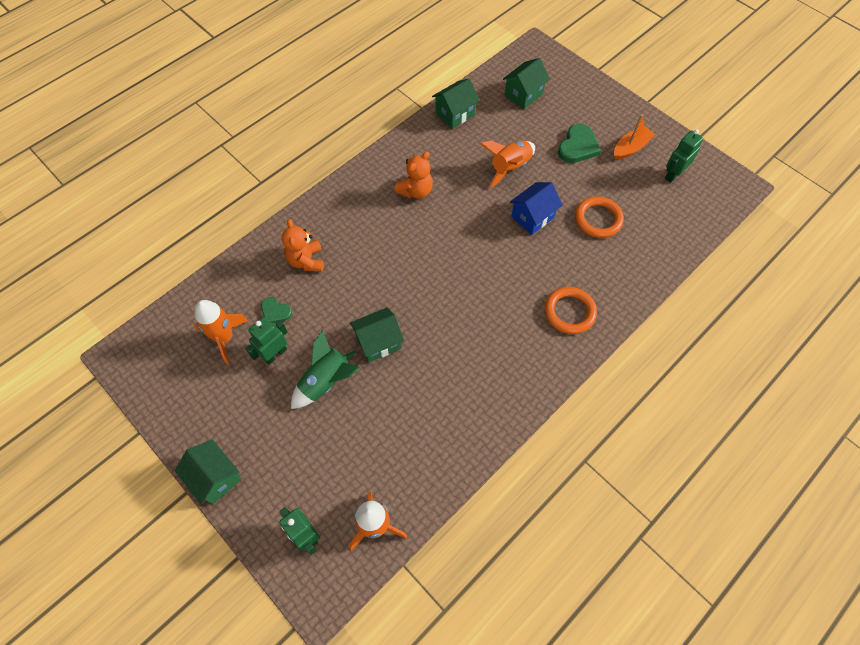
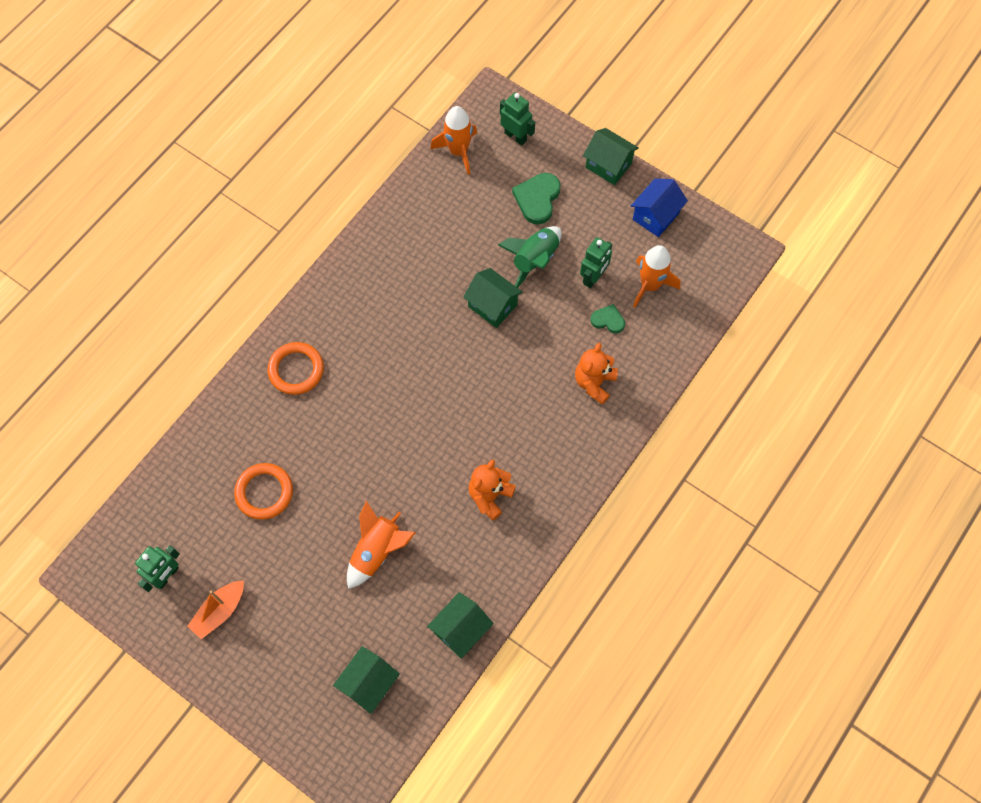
camera: 170 degrees right, 5 degrees up
orange teddy bear [282,219,324,272] -> orange teddy bear turned 135 degrees counterclockwise [575,343,618,405]
green house [350,307,404,363] -> green house turned 75 degrees clockwise [463,268,522,328]
blue house [510,182,563,235] -> blue house moved to [631,178,688,237]
green heart [558,124,601,163] -> green heart moved to [512,173,561,225]

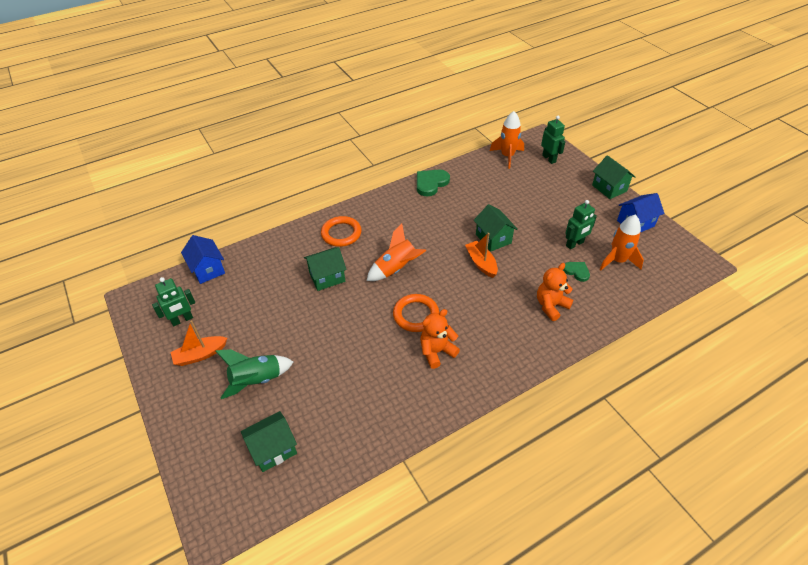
camera: 25 degrees right, 20 degrees down
orange ring [234,463,293,520] -> orange ring moved to [393,294,439,332]
orange rocket [347,501,416,589] -> orange rocket moved to [367,223,426,281]
green house [427,592,494,658] -> green house moved to [304,247,347,291]
green rocket [498,226,562,288] -> green rocket moved to [215,349,293,399]
green heart [512,173,561,225] -> green heart moved to [417,170,450,196]
none -> blue house [181,235,225,284]
none -> orange boat [465,233,498,278]

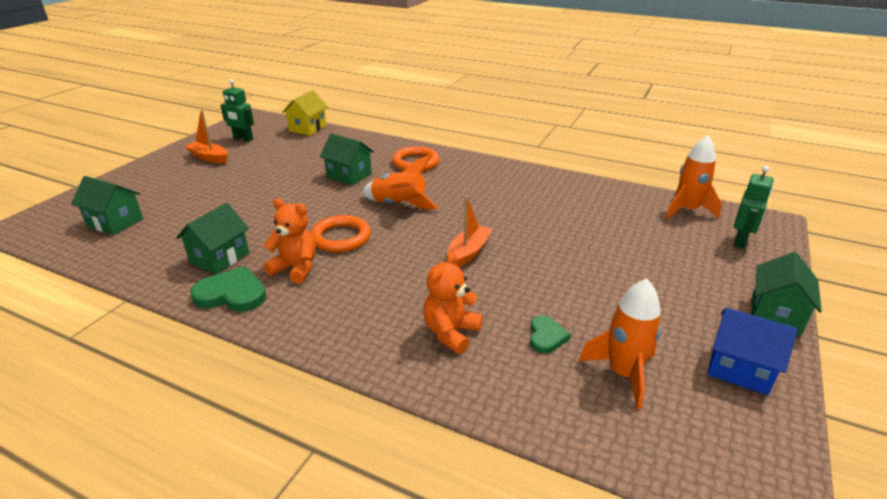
camera: 55 degrees right, 15 degrees down
blue house [181,235,225,284] -> yellow house [282,90,328,136]
green rocket [215,349,293,399] -> none
green heart [417,170,450,196] -> green heart moved to [190,266,266,312]
green house [474,204,518,252] -> green house moved to [176,203,249,274]
orange teddy bear [537,263,573,321] -> orange teddy bear turned 75 degrees counterclockwise [423,252,483,354]
green robot [565,200,597,249] -> none

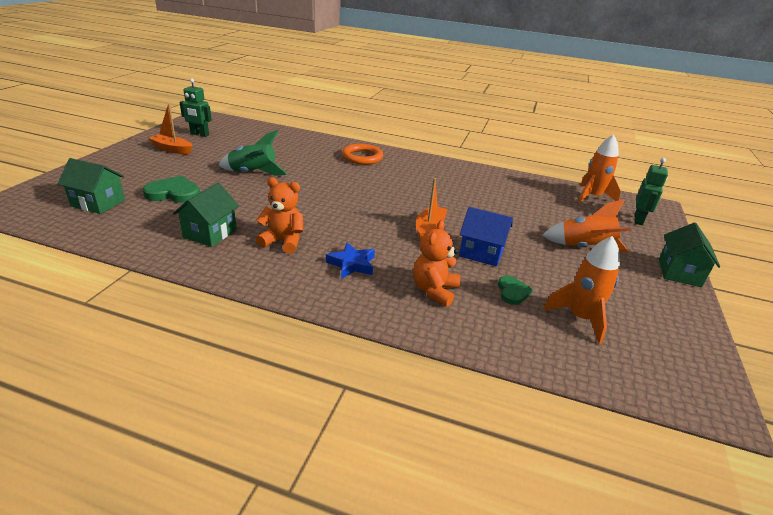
camera: 10 degrees left, 0 degrees up
green heart [190,266,266,312] -> green heart moved to [143,176,200,203]
yellow house [282,90,328,136] -> none
orange ring [310,215,371,252] -> none
green house [320,133,374,186] -> none
orange rocket [362,155,438,209] -> orange rocket moved to [542,199,631,252]
blue house [707,308,798,395] -> blue house moved to [459,207,513,267]
none -> green rocket [219,130,287,176]
none -> blue star [326,242,375,279]

